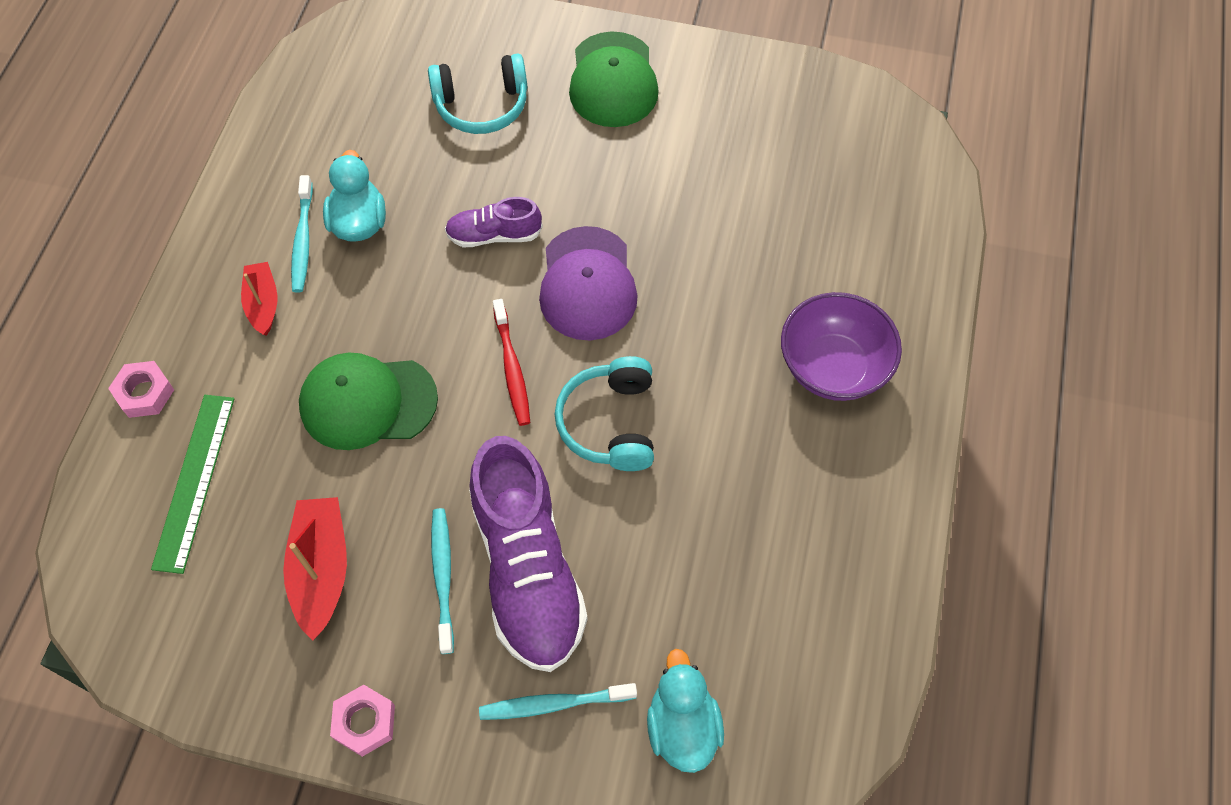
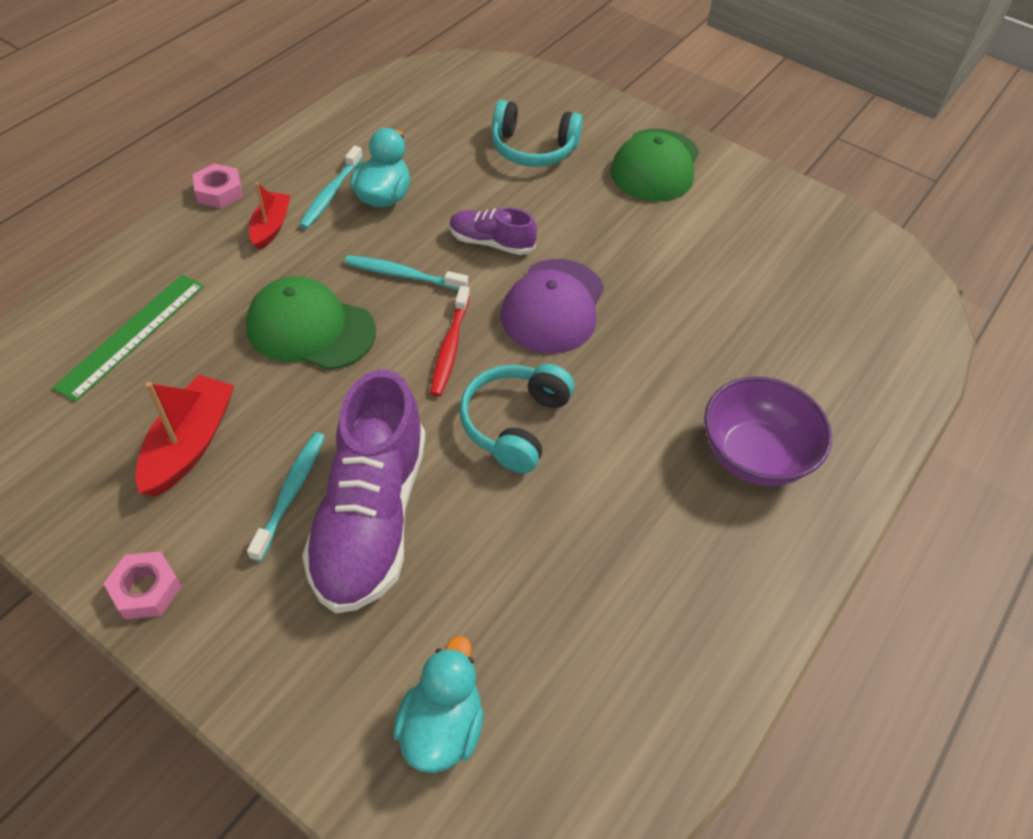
camera: 20 degrees right, 10 degrees down
pink nut [108,361,174,418] -> pink nut moved to [193,163,243,208]
turquoise toothbrush [479,683,637,720] -> turquoise toothbrush moved to [345,255,468,291]

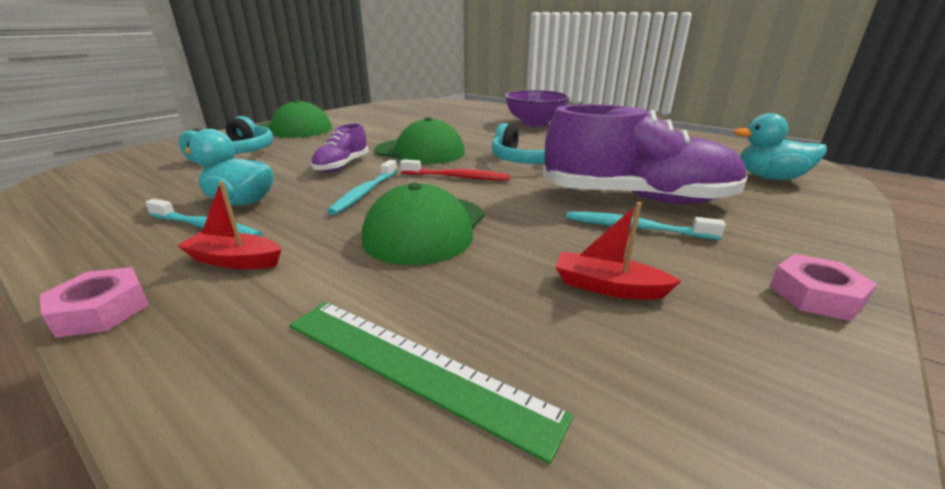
camera: 85 degrees left, 25 degrees down
red boat [135,375,234,497] -> red boat [556,202,681,300], size x0.64
purple cap [501,259,604,353] -> green cap [375,117,465,164]

